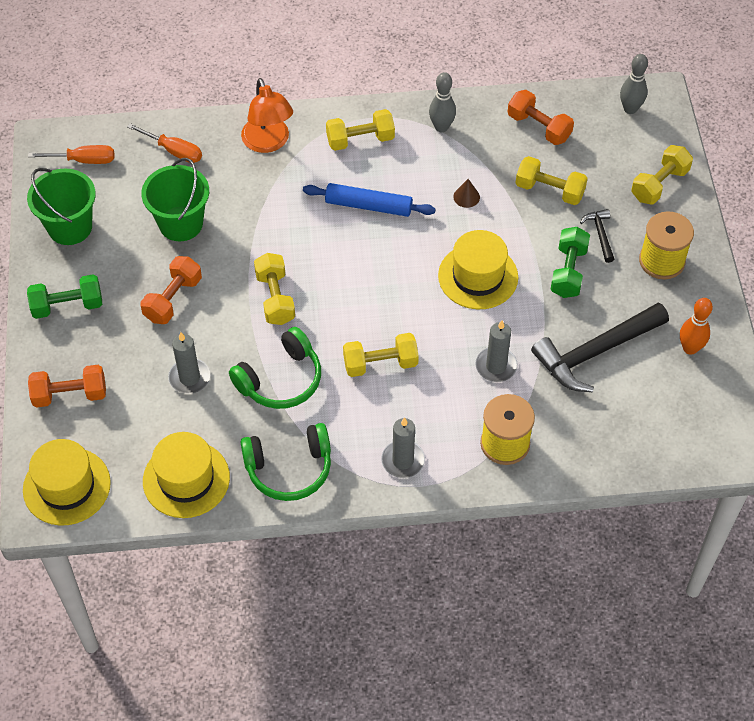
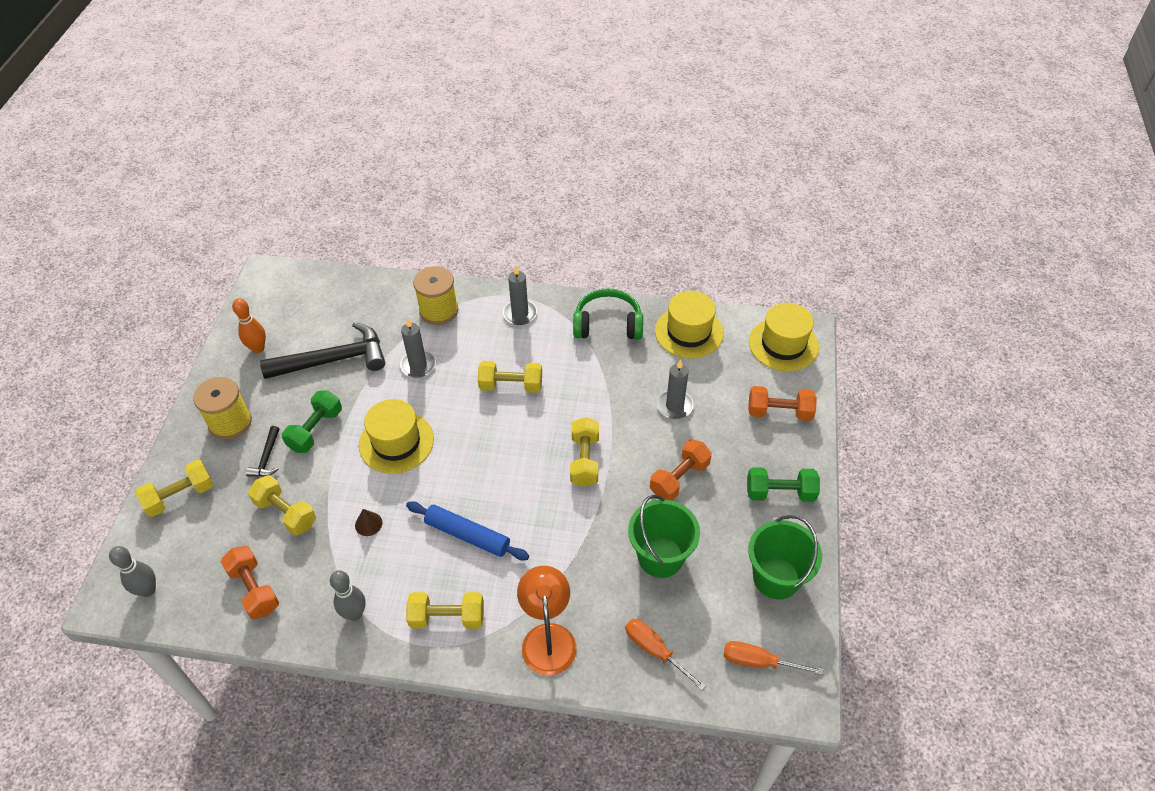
camera: 165 degrees left, 5 degrees down
green headphones [229,327,321,409] -> none

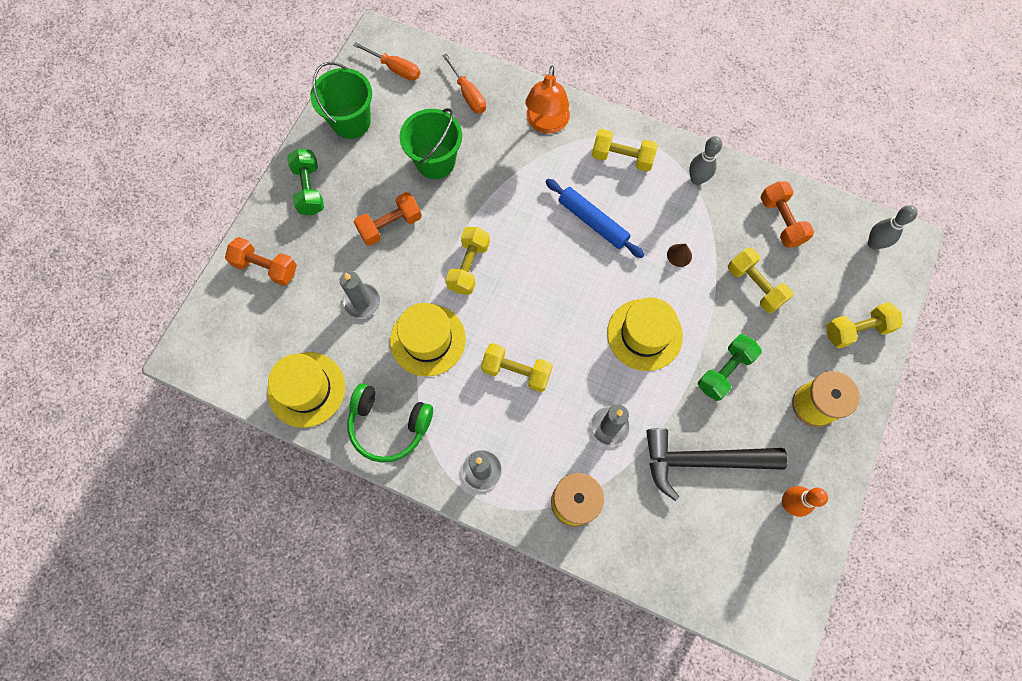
camera: 165 degrees left, 20 degrees up
black hammer [246,426,279,477] -> none
green dumbbell [747,467,820,502] -> green dumbbell turned 60 degrees clockwise [287,149,324,215]
yellow hat [749,303,819,371] -> yellow hat moved to [390,303,466,377]

